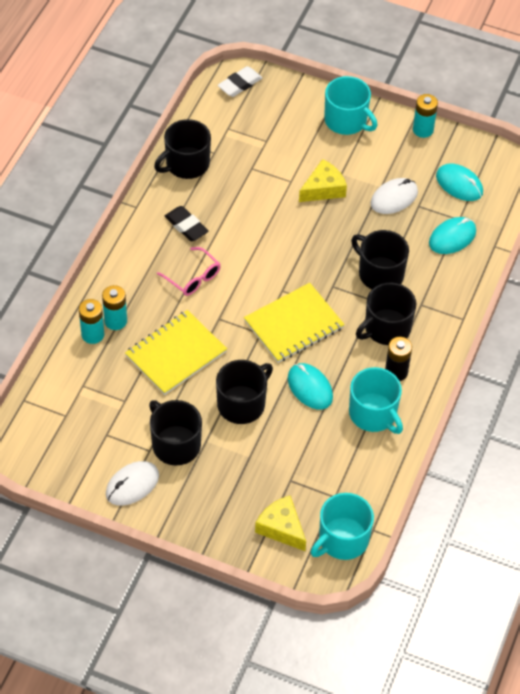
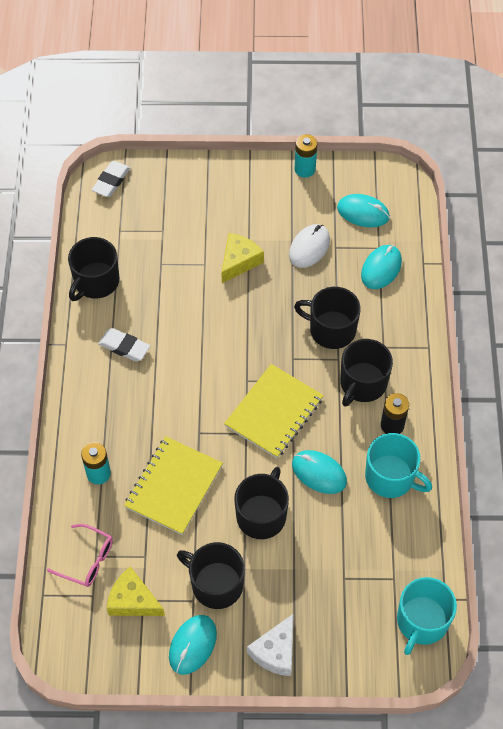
camera: 20 degrees left, 5 degrees up
turquoise battery [79,299,104,344] -> none
white mouse [106,461,159,506] -> turquoise mouse [169,615,217,675]
pink glasses [157,247,221,296] -> pink glasses moved to [47,524,113,587]
black eraser [165,206,209,241] -> white eraser [98,328,150,362]
yellow cheese [255,496,306,551] -> yellow cheese moved to [107,566,165,616]
turquoise mug [324,76,377,135] -> none
none -> white cheese [247,614,293,676]

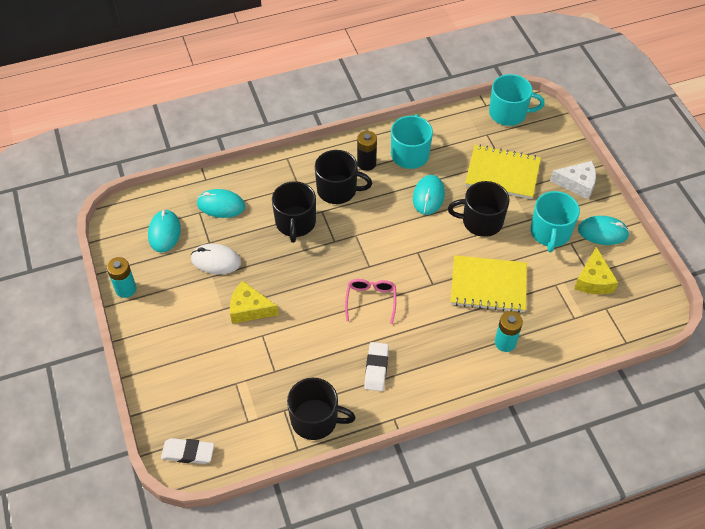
camera: 110 degrees left, 5 degrees down
pink glasses [47,524,113,587] -> pink glasses moved to [345,279,396,324]
black mug [177,542,245,609] -> turquoise mug [531,191,580,252]
yellow notebook [224,364,324,458] -> yellow notebook moved to [465,144,541,199]

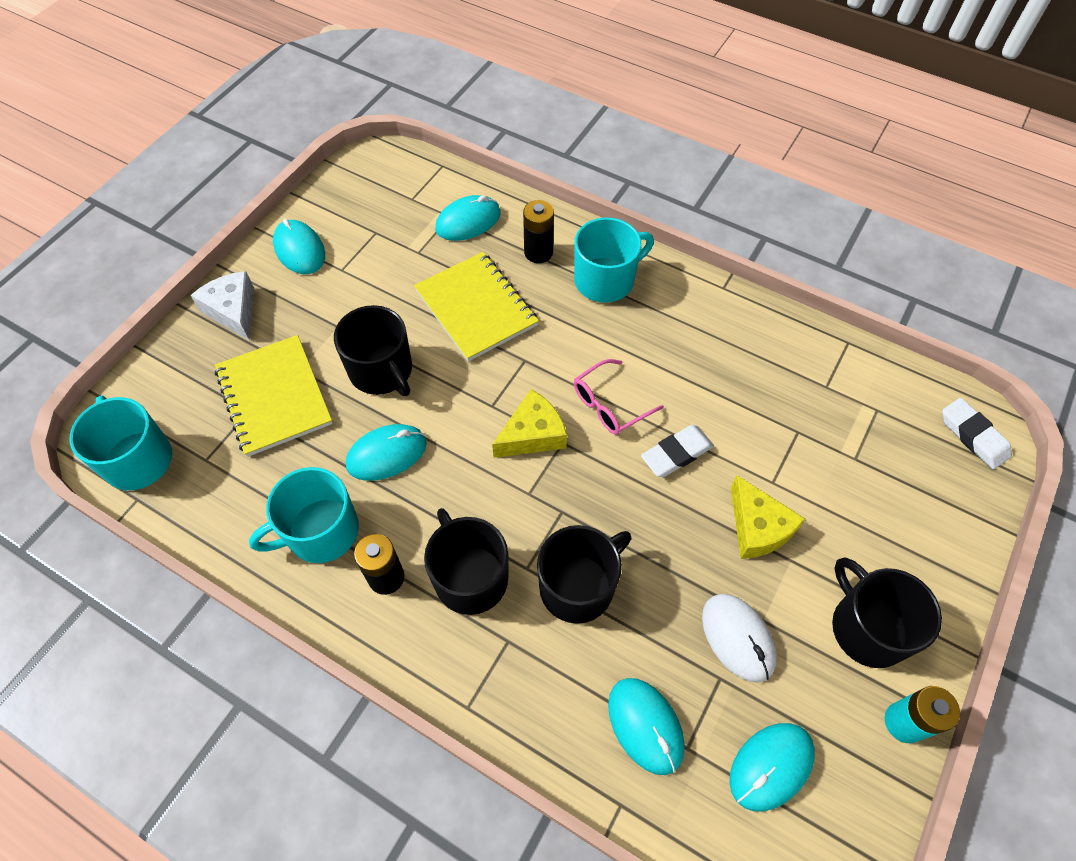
camera: 130 degrees left, 5 degrees up
black mug [287,378,356,440] -> black mug moved to [832,557,942,668]
white eraser [364,342,389,391] -> white eraser moved to [641,425,714,477]
turquoise battery [495,311,523,352] -> black battery [523,200,554,263]
turquoise mug [531,191,580,252] -> turquoise mug moved to [574,217,654,303]
yellow cheese [574,247,619,294] -> yellow cheese moved to [492,389,567,458]
none -> turquoise mouse [435,195,501,241]

